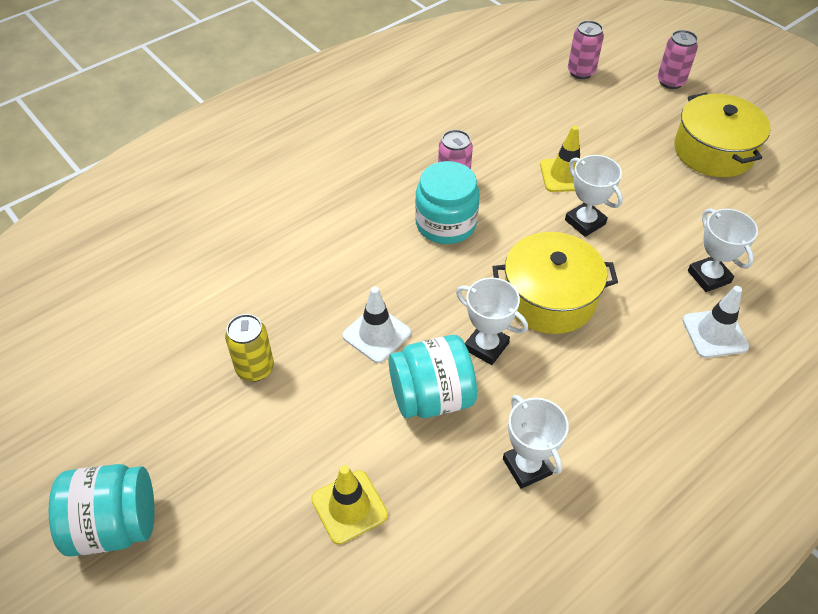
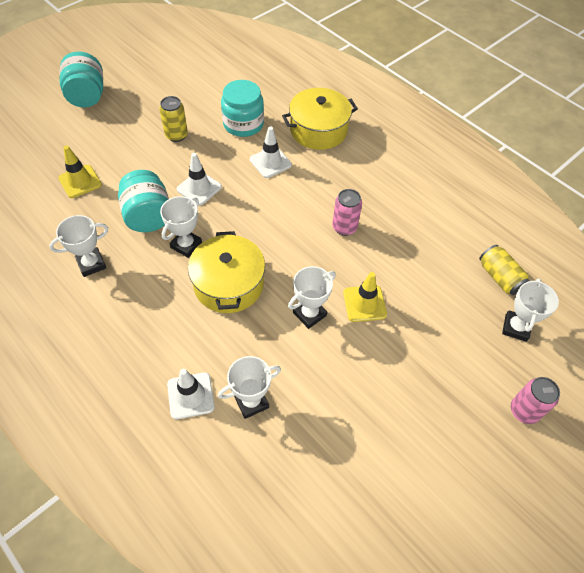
camera: 85 degrees right, 5 degrees up
turquoise jar [415,161,480,244] -> turquoise jar moved to [221,80,264,137]
pink can [568,20,604,79] -> white trophy [502,279,559,342]
yellow pot [674,92,771,177] -> yellow pot moved to [282,88,358,150]
none -> white traffic cone [250,126,292,178]
none -> yellow can [479,245,529,295]

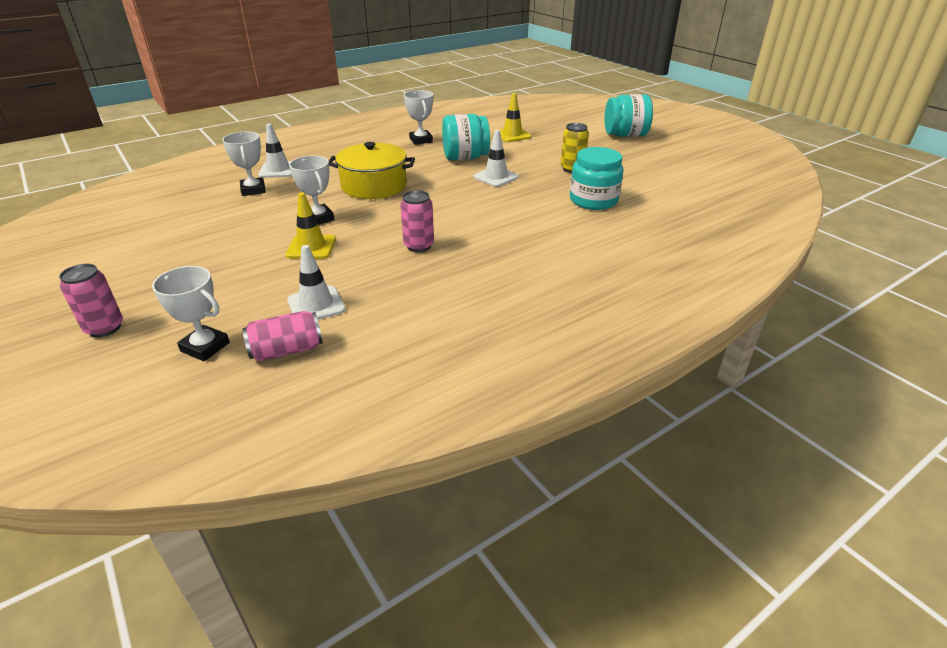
camera: 100 degrees right, 20 degrees down
white trophy [160,196,202,258] -> none
white traffic cone [250,126,292,178] -> white traffic cone moved to [287,245,346,320]
yellow pot [282,88,358,150] -> none
yellow can [479,245,529,295] -> pink can [242,311,323,361]

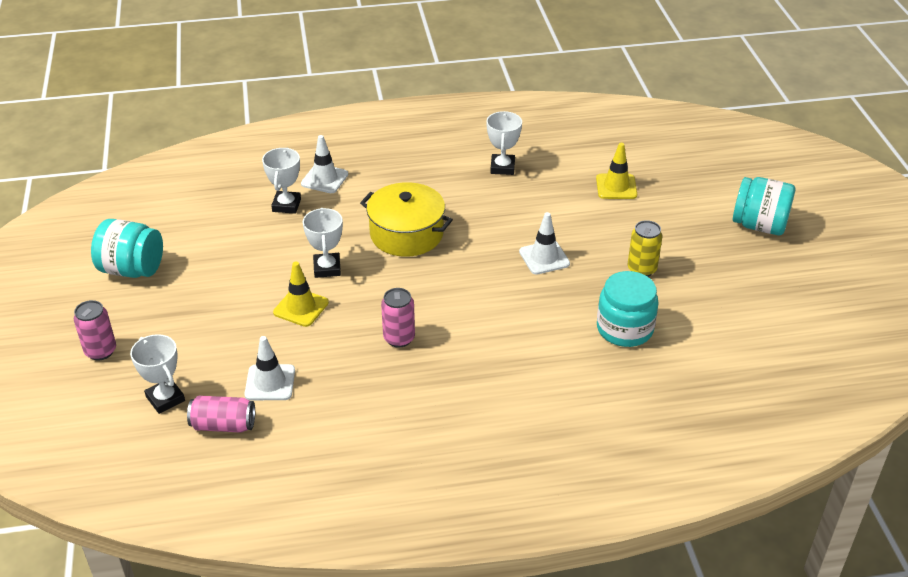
camera: 25 degrees right, 5 degrees up
turquoise jar [442,114,490,161] -> turquoise jar moved to [91,219,163,278]

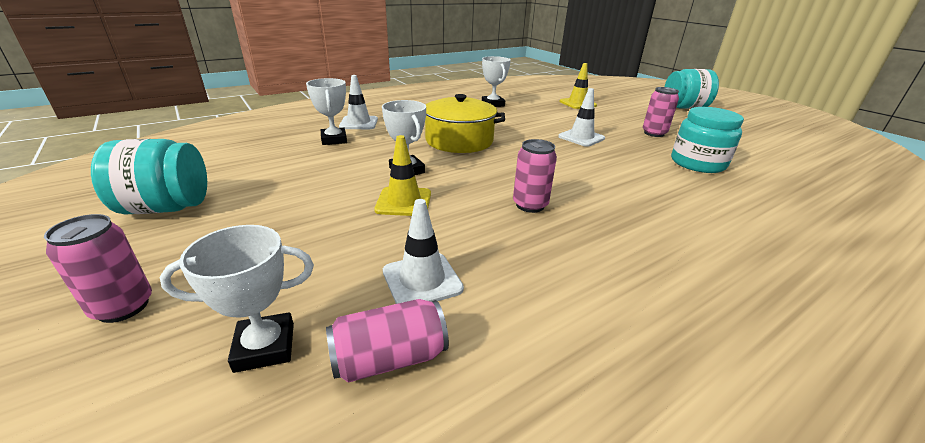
camera: 25 degrees left, 10 degrees down
white trophy [130,334,185,414] -> white trophy turned 45 degrees counterclockwise [160,225,314,373]
yellow can [628,220,662,277] -> pink can [643,87,679,137]

